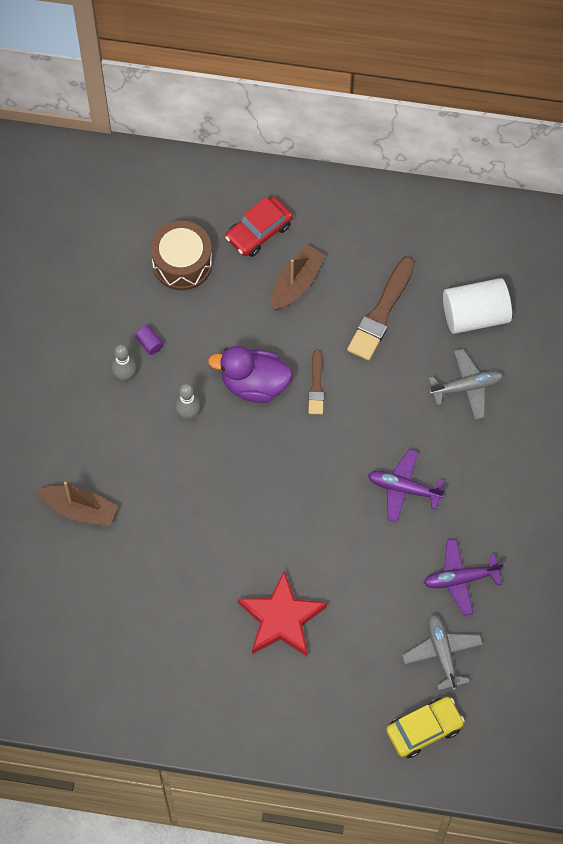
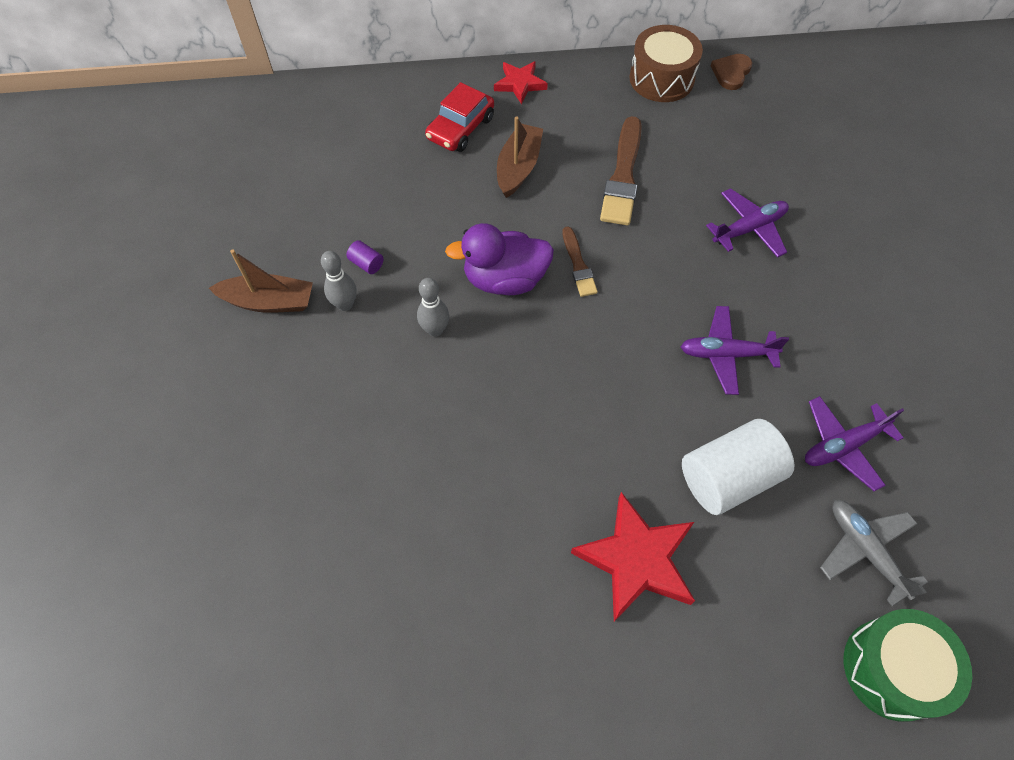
camera: 15 degrees left, 5 degrees down
brown boat [37,482,118,526] -> brown boat moved to [209,250,313,313]
brown drum [151,221,212,290] -> brown drum moved to [629,25,703,102]
yellow car [386,697,465,758] -> green drum [844,609,972,722]
grey plane [429,349,504,420] -> purple plane [706,188,789,258]
white cylinder [443,278,512,334] -> white cylinder moved to [682,419,794,515]
none -> red star [494,61,548,105]
none -> brown heart [711,54,752,90]

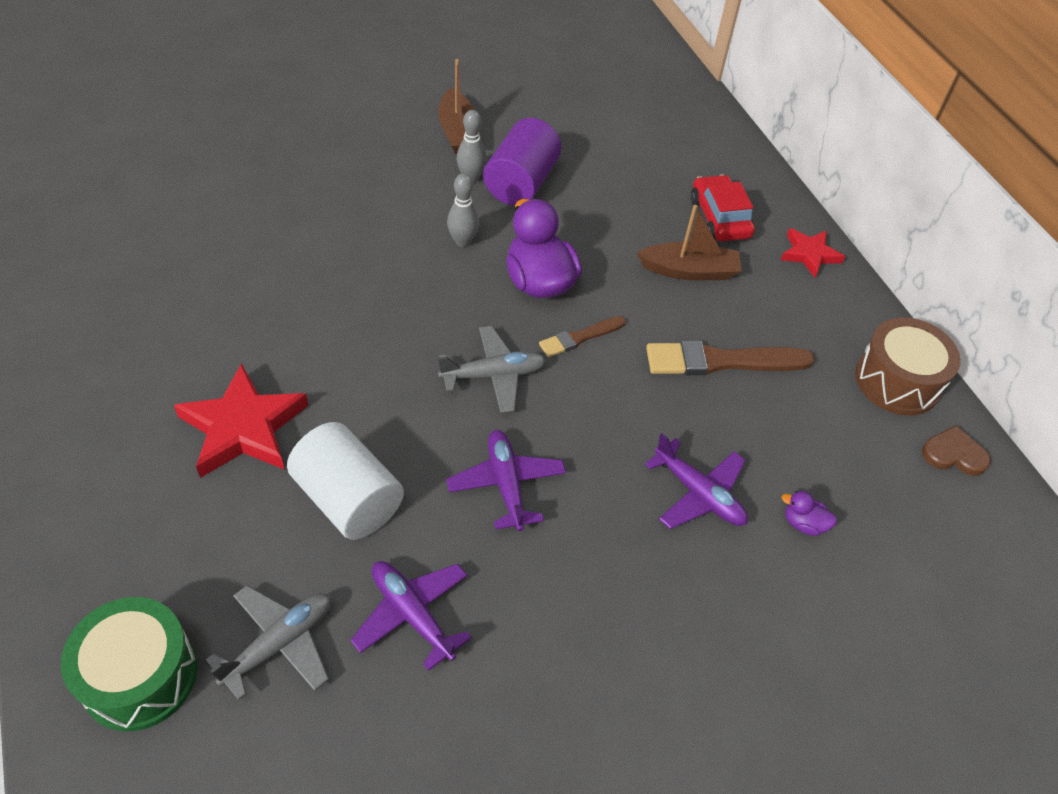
camera: 70 degrees right, 10 degrees down
purple cylinder [347,240,384,274] -> purple cylinder [483,118,561,206], size x2.49
red car [425,82,494,152] -> red car turned 60 degrees clockwise [691,174,755,241]
none -> grey plane [438,326,546,413]
none -> purple duck [781,491,837,536]

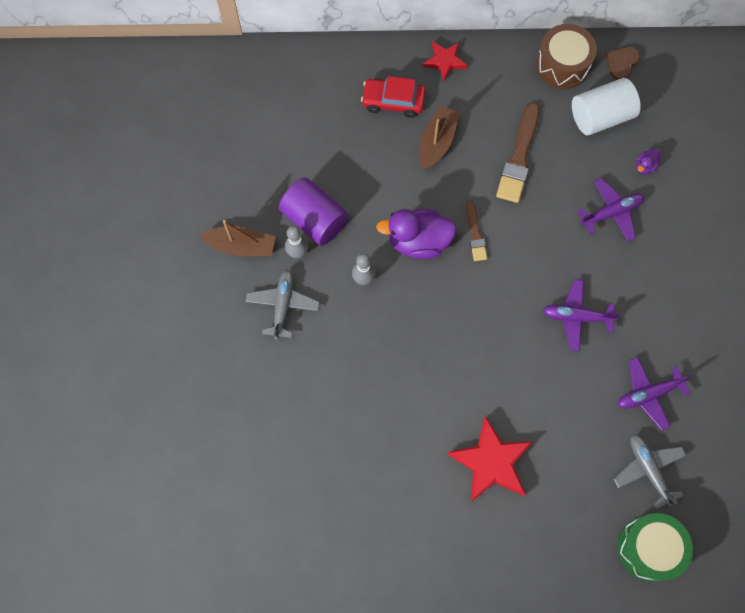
camera: 65 degrees left, 20 degrees up
white cylinder [287,422,404,540] -> white cylinder moved to [572,78,641,135]
grey plane [438,326,546,413] -> grey plane moved to [246,269,320,340]

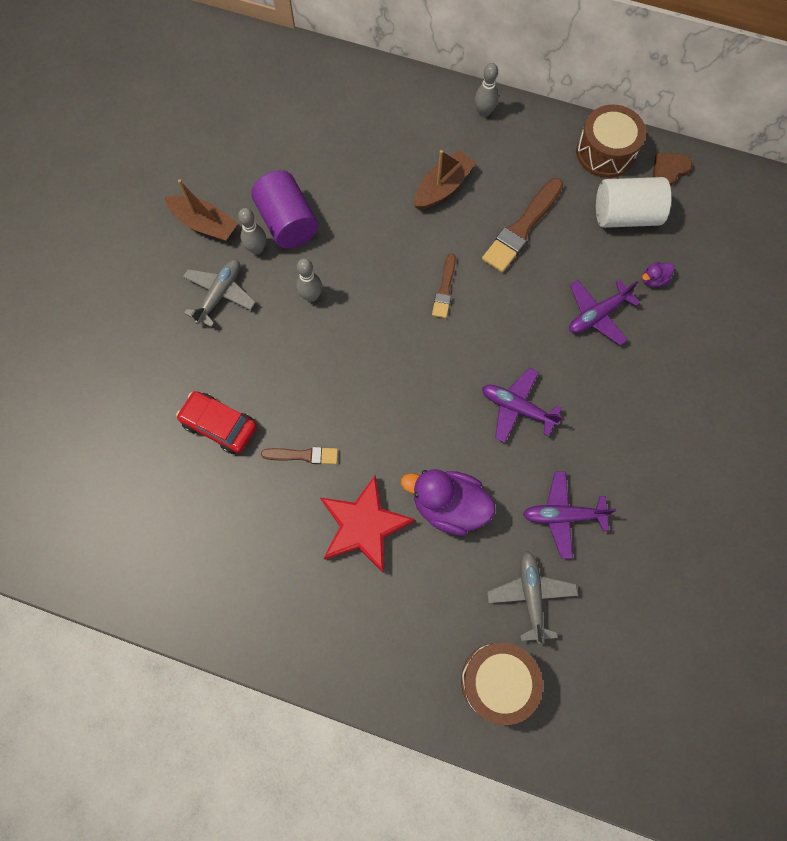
camera: 20 degrees right, 0 degrees up
red car [361,76,426,118] -> red car moved to [176,391,257,454]
purple duck [376,209,457,259] -> purple duck moved to [401,469,495,536]
red star [423,41,467,82] -> grey bowling pin [475,63,498,117]
purple plane [577,178,644,242] -> purple plane turned 150 degrees clockwise [569,280,640,346]
green drum [618,513,693,581] -> brown drum [461,643,543,725]
none -> brown brush [261,447,338,464]

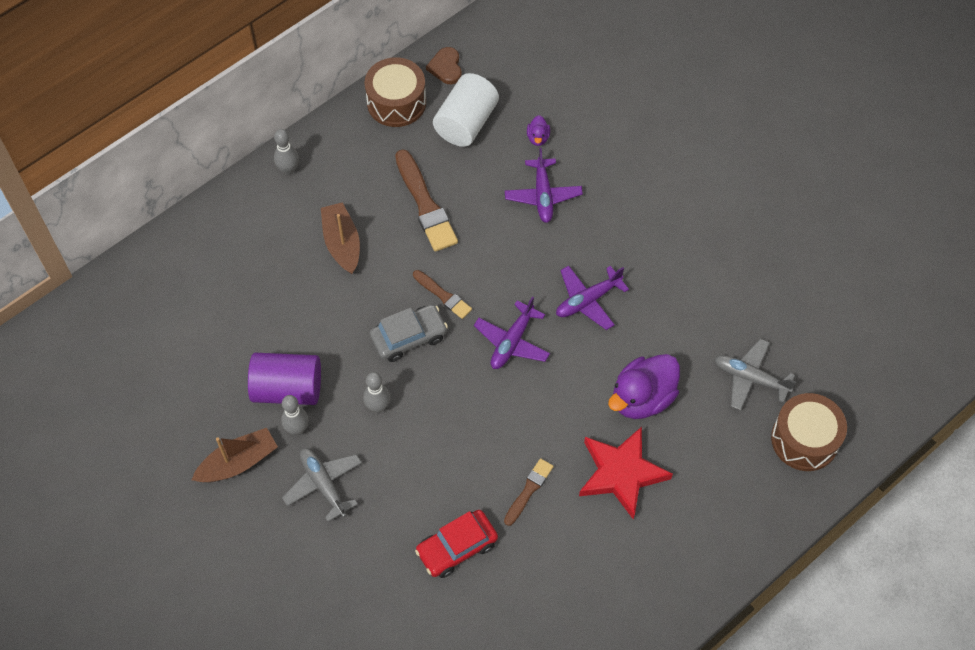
camera: 60 degrees left, 10 degrees down
purple plane [523,471,616,559] -> purple plane moved to [474,296,550,369]
none -> grey car [370,304,448,362]

